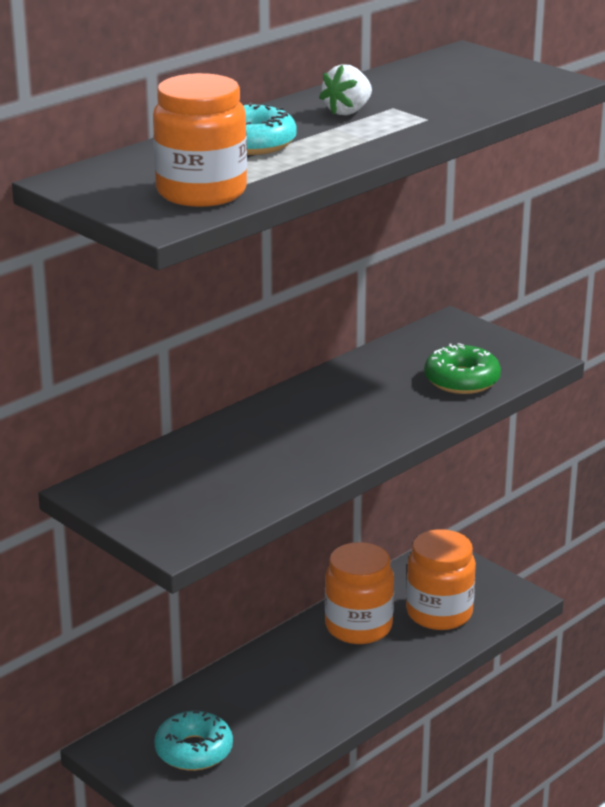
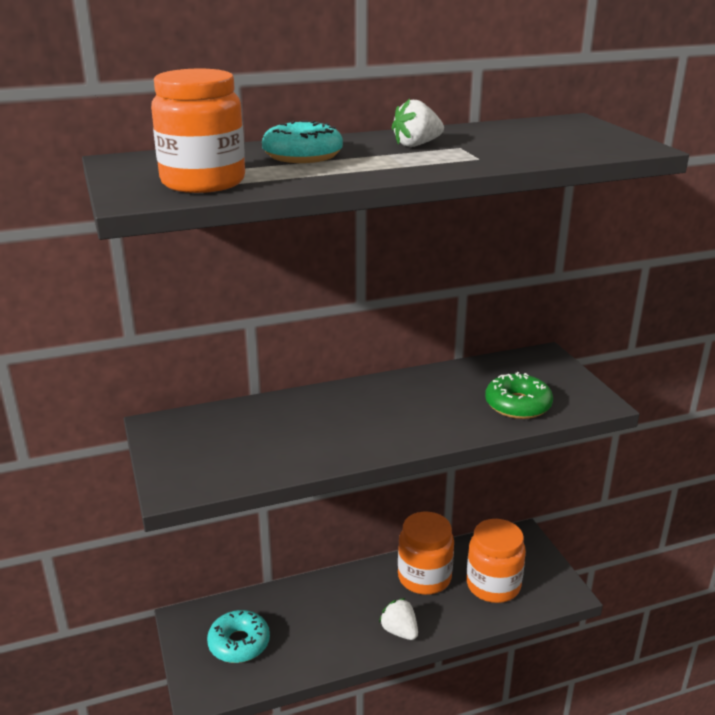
camera: 25 degrees right, 0 degrees up
none -> white strawberry [379,598,418,640]

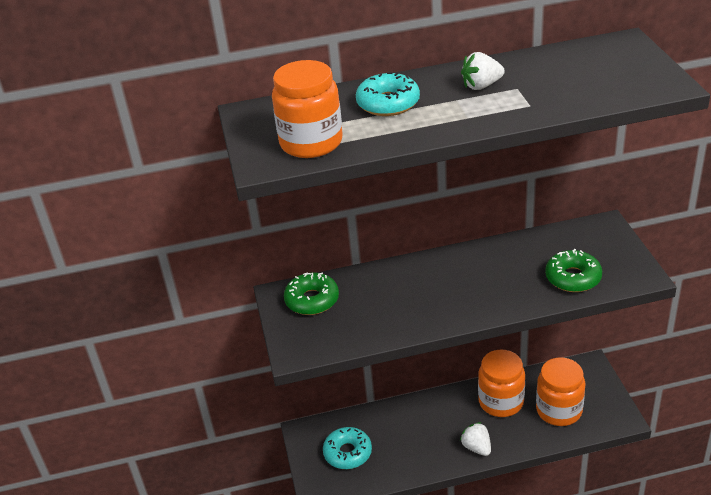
camera: 10 degrees right, 10 degrees up
none -> green donut [284,273,339,315]

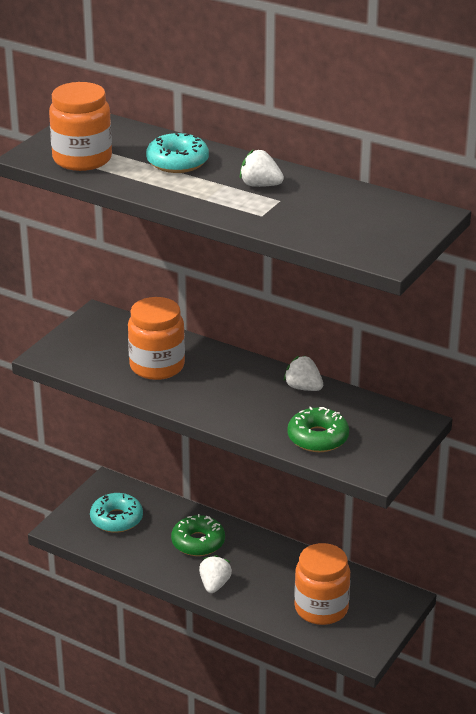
camera: 40 degrees right, 5 degrees down
green donut [284,273,339,315] -> green donut moved to [171,514,225,556]
orange jar [478,350,525,417] -> orange jar moved to [128,297,185,380]
none -> white strawberry [284,356,323,391]

